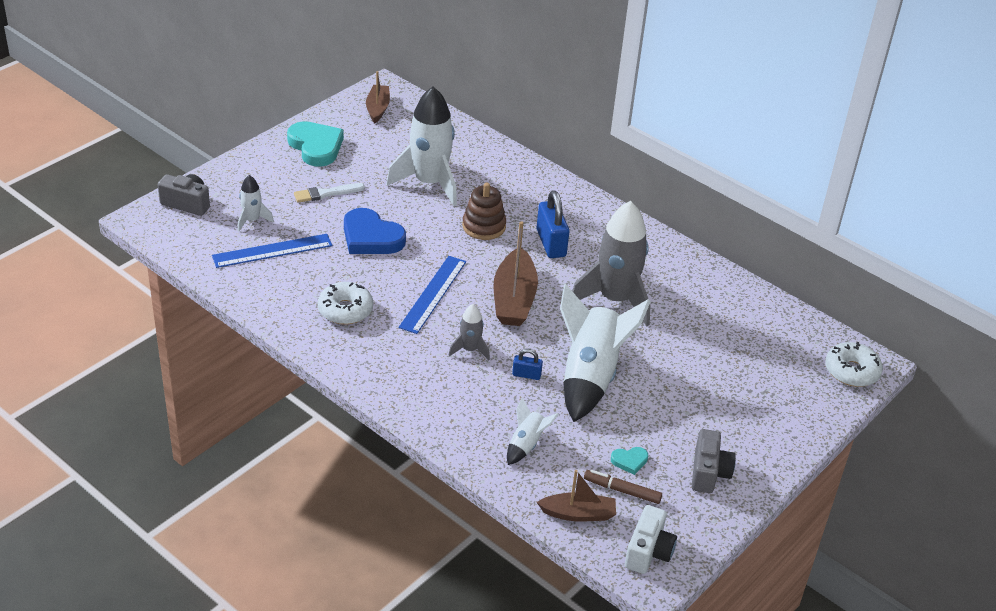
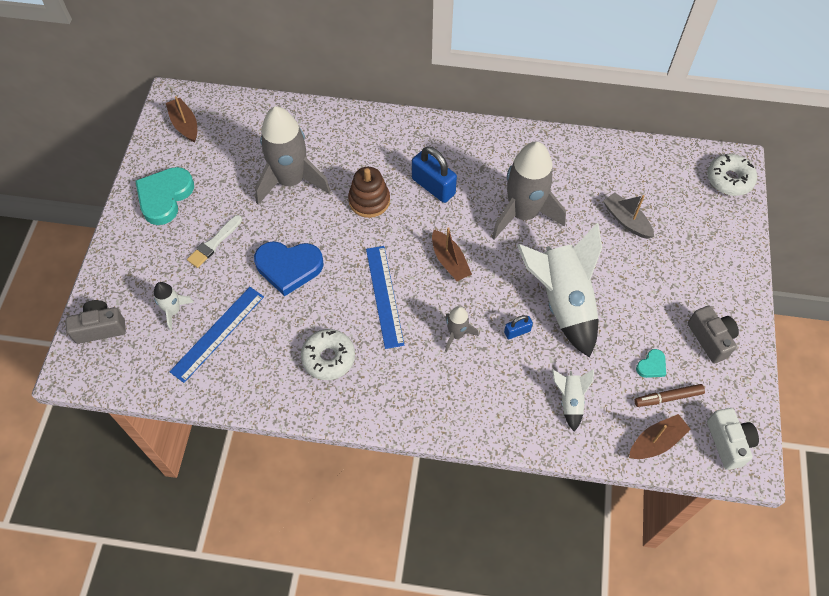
camera: 30 degrees left, 20 degrees up
turquoise heart [287,121,344,167] -> turquoise heart turned 90 degrees counterclockwise [136,167,194,225]
white rocket [386,87,457,206] -> grey rocket [255,106,331,205]
brown boat [493,221,538,326] -> brown boat [432,227,472,281], size x0.62
none -> grey boat [603,192,654,239]

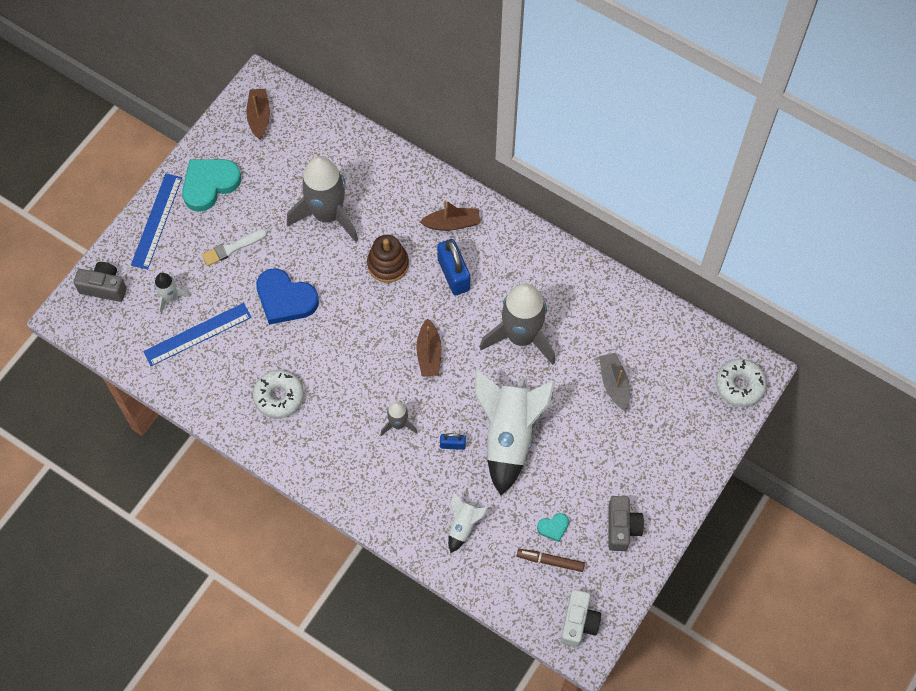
camera: 25 degrees right, 5 degrees up
blue ruler [366,246,404,349] -> blue ruler moved to [131,174,182,270]
brown boat [629,414,691,459] -> brown boat moved to [420,200,480,231]

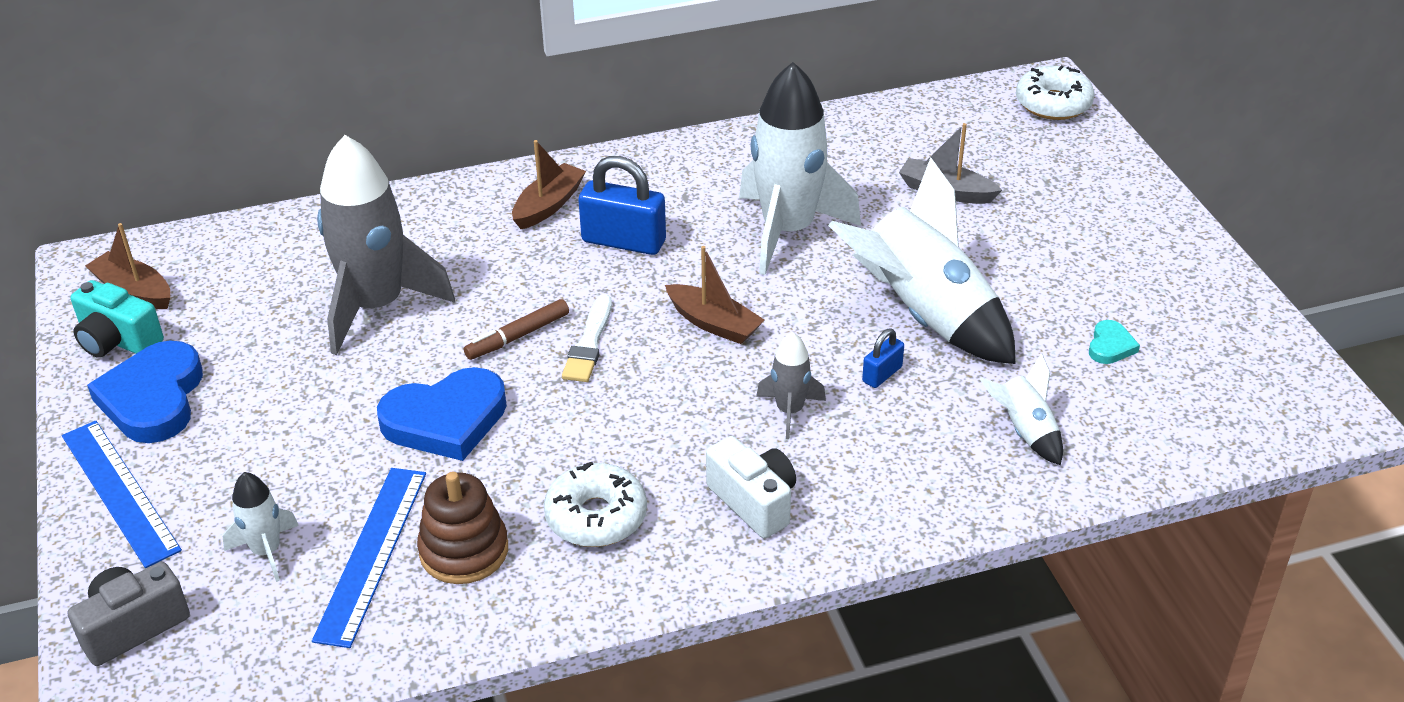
camera: 50 degrees left, 25 degrees down
turquoise heart [182,159,241,212] -> blue heart [87,340,203,443]
white brush [202,229,267,266] -> white brush moved to [562,294,612,382]
brown stacking toy [367,235,409,283] -> brown stacking toy moved to [417,472,508,584]
grey rocket [480,283,555,365] -> white rocket [739,62,861,275]
brown marker [517,549,585,572] -> brown marker moved to [464,299,569,360]
white camera [561,590,601,647] -> white camera moved to [706,436,796,538]
grey camera [608,496,644,551] -> none
none -> turquoise camera [71,280,164,358]

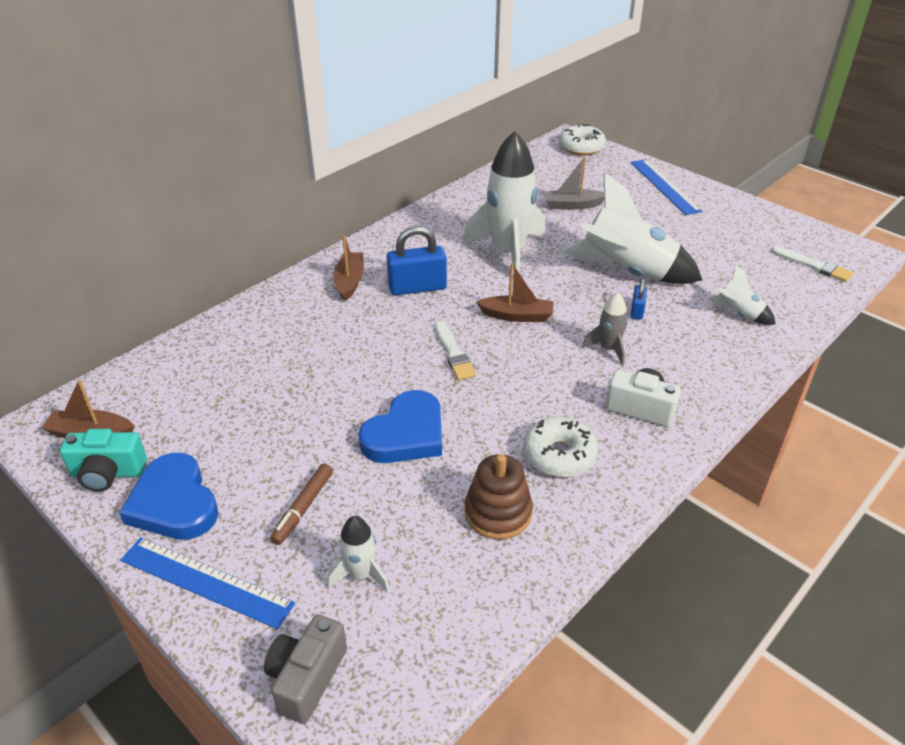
camera: 30 degrees left, 0 degrees up
blue ruler [312,468,426,648] -> blue ruler moved to [631,159,702,215]
grey rocket [317,135,455,355] -> none
brown marker [464,299,569,360] -> brown marker moved to [270,464,333,545]
turquoise heart [1089,320,1140,364] -> none
none -> white brush [771,246,853,282]

